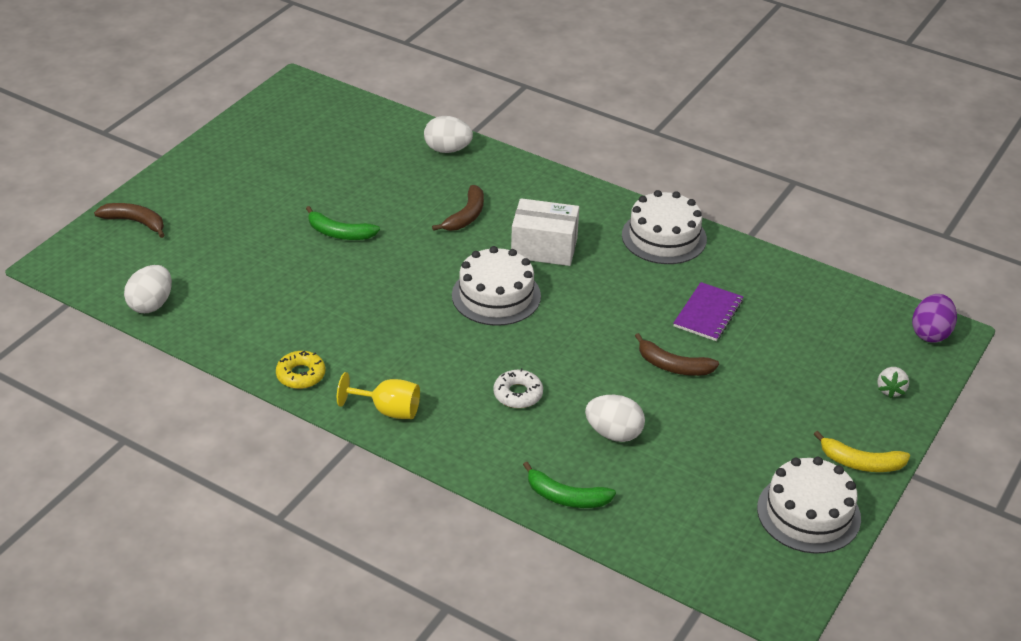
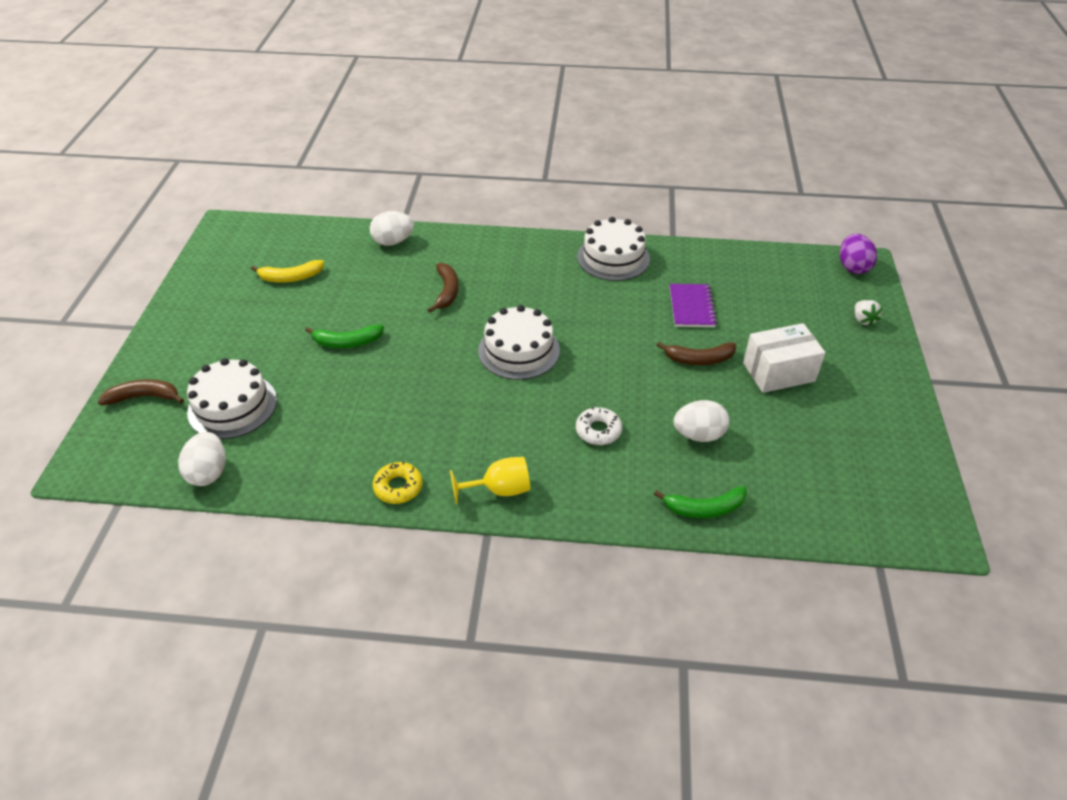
camera: 25 degrees left, 5 degrees up
white box [511,198,579,266] -> white box moved to [743,323,826,393]
white cake [757,457,861,554] -> white cake moved to [187,358,277,439]
yellow banana [814,431,910,472] -> yellow banana moved to [251,260,324,282]

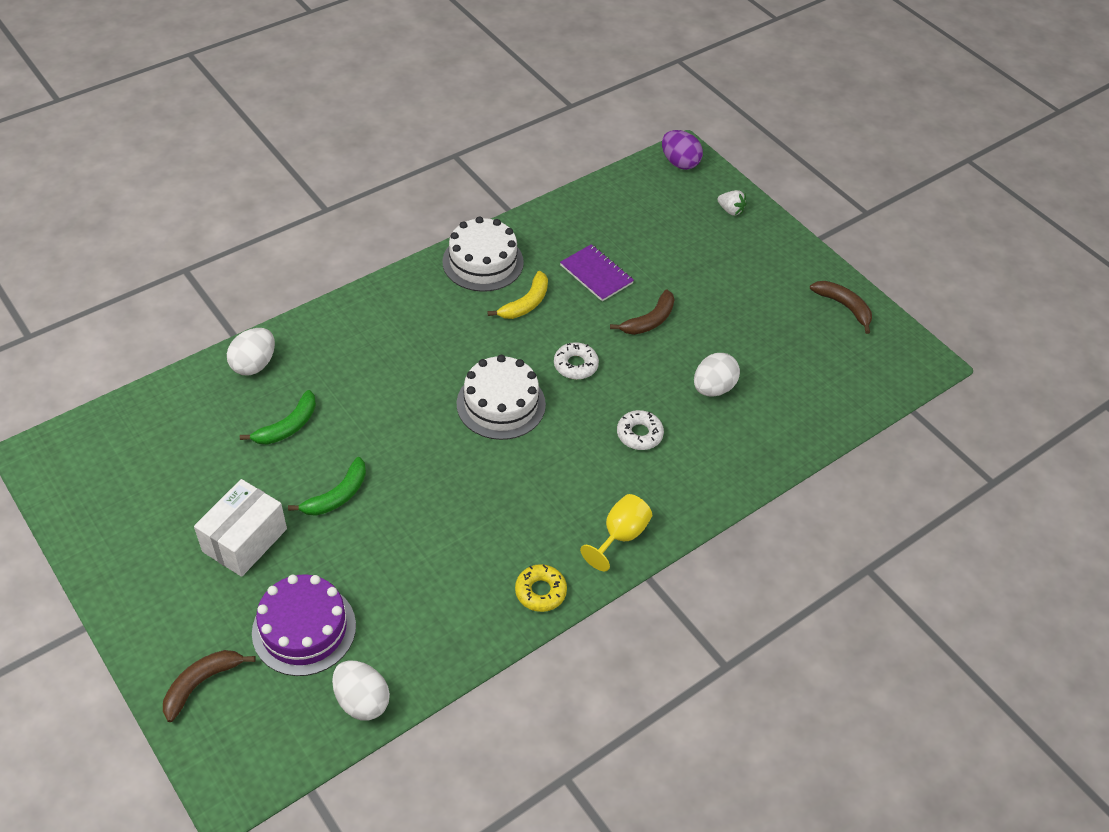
camera: 45 degrees left, 5 degrees up
white cake [187,358,277,439] -> purple cake [252,574,356,676]
yellow banana [251,260,324,282] -> yellow banana moved to [488,271,548,319]
brown banana [428,263,459,313] -> brown banana moved to [810,281,872,334]
green banana [654,486,747,518] -> green banana moved to [240,390,316,445]
white box [743,323,826,393] -> white box moved to [194,479,287,577]
none -> white donut [554,342,599,379]

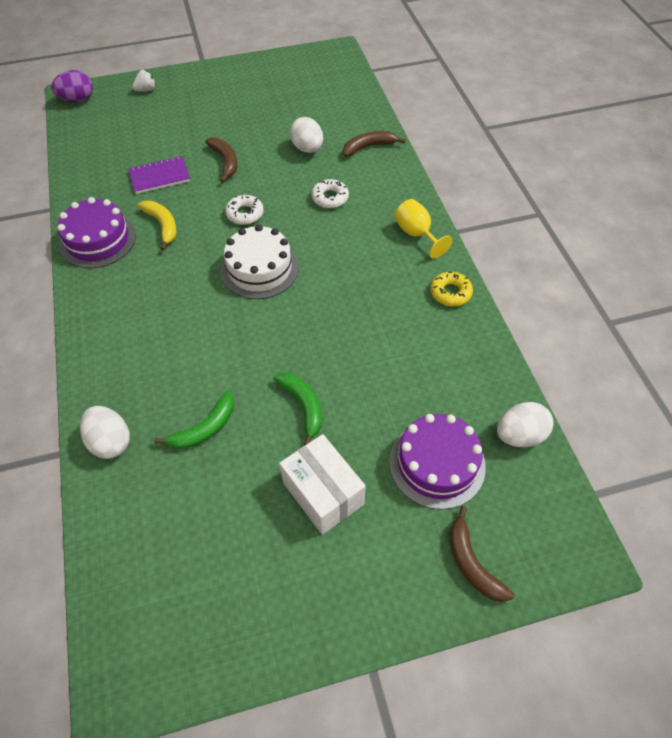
camera: 65 degrees left, 5 degrees up
green banana [240,390,316,445] -> green banana turned 75 degrees clockwise [154,391,234,450]
white cake [442,216,524,292] -> purple cake [57,197,136,268]
brown banana [810,281,872,334] -> brown banana moved to [343,131,406,157]

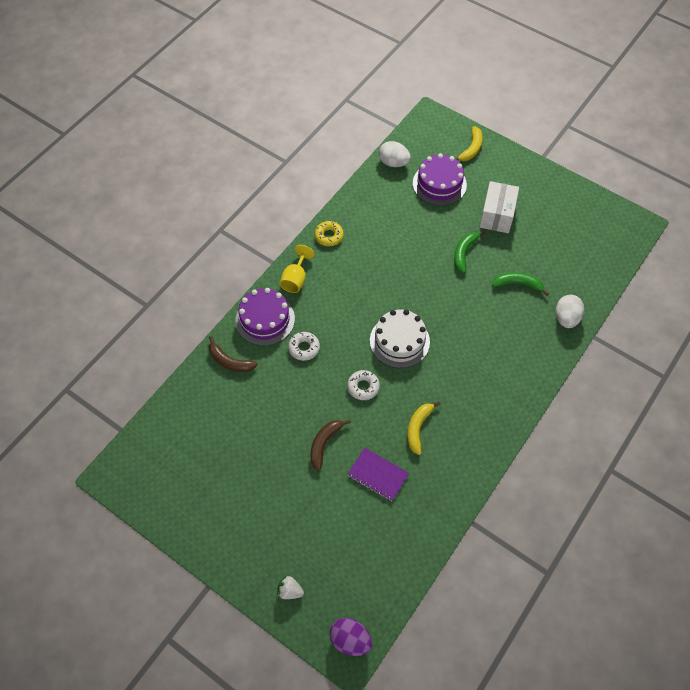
camera: 130 degrees left, 5 degrees up
purple cake [57,197,136,268] -> purple cake moved to [235,288,295,346]
white egg [290,117,323,153] -> none
brown banana [449,506,514,602] -> yellow banana [455,126,483,161]

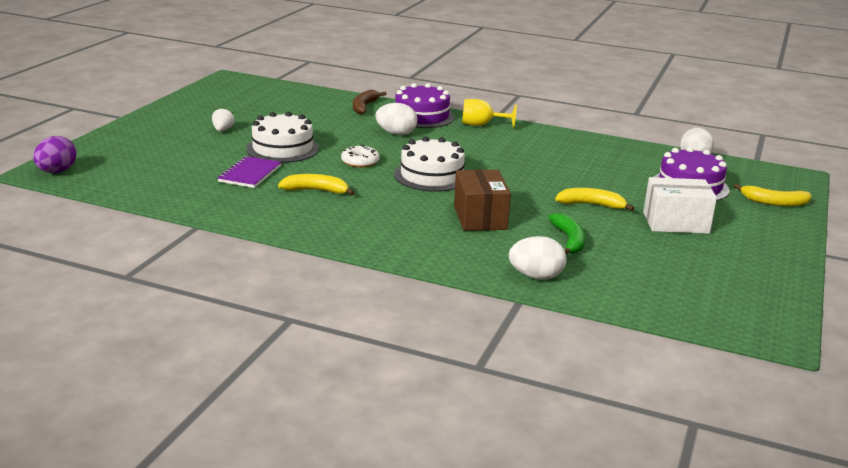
camera: 75 degrees right, 35 degrees down
white strawberry [277,576,304,599] -> white strawberry moved to [212,107,235,131]
white donut [288,332,320,361] -> white egg [375,103,417,135]
brown banana [310,419,351,471] -> white cake [246,112,319,163]
yellow donut [314,221,344,246] -> none
green banana [454,231,485,273] -> yellow banana [555,188,635,211]
none -> brown box [454,169,511,231]

